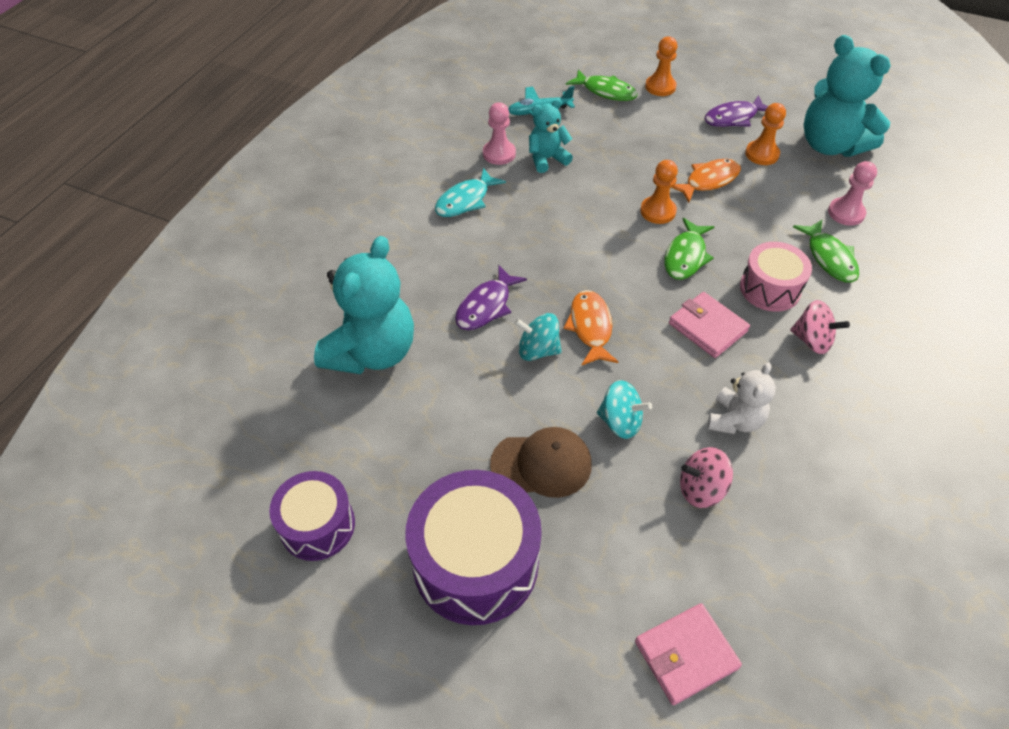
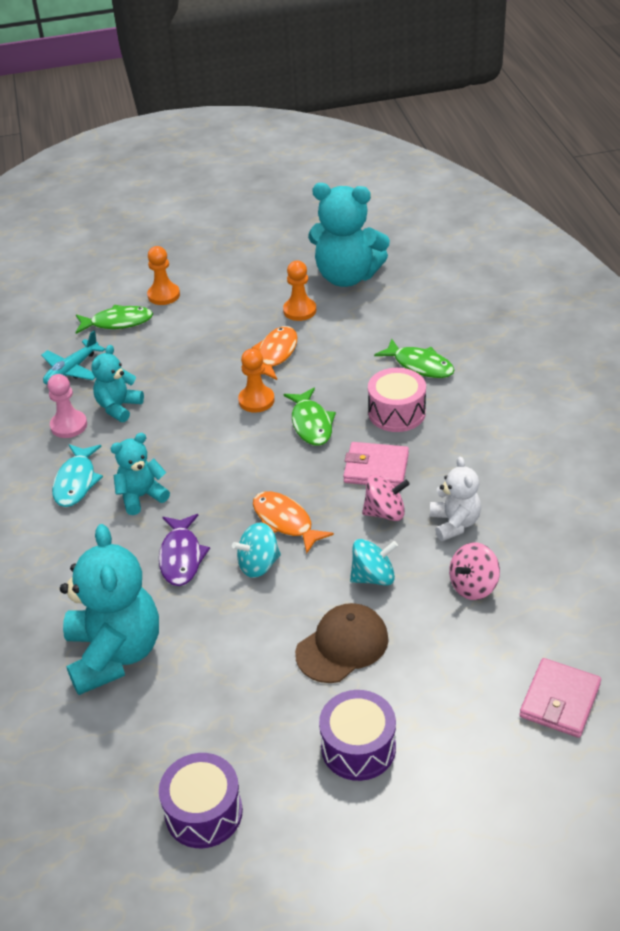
camera: 35 degrees left, 10 degrees down
purple drum [405,470,542,625] -> purple drum [319,690,396,781], size x0.61
purple fish [704,95,768,127] -> none
pink spinning top [790,300,850,354] -> pink spinning top moved to [362,475,410,521]
pink pawn [828,161,877,226] -> none
none -> turquoise teddy bear [110,433,170,515]

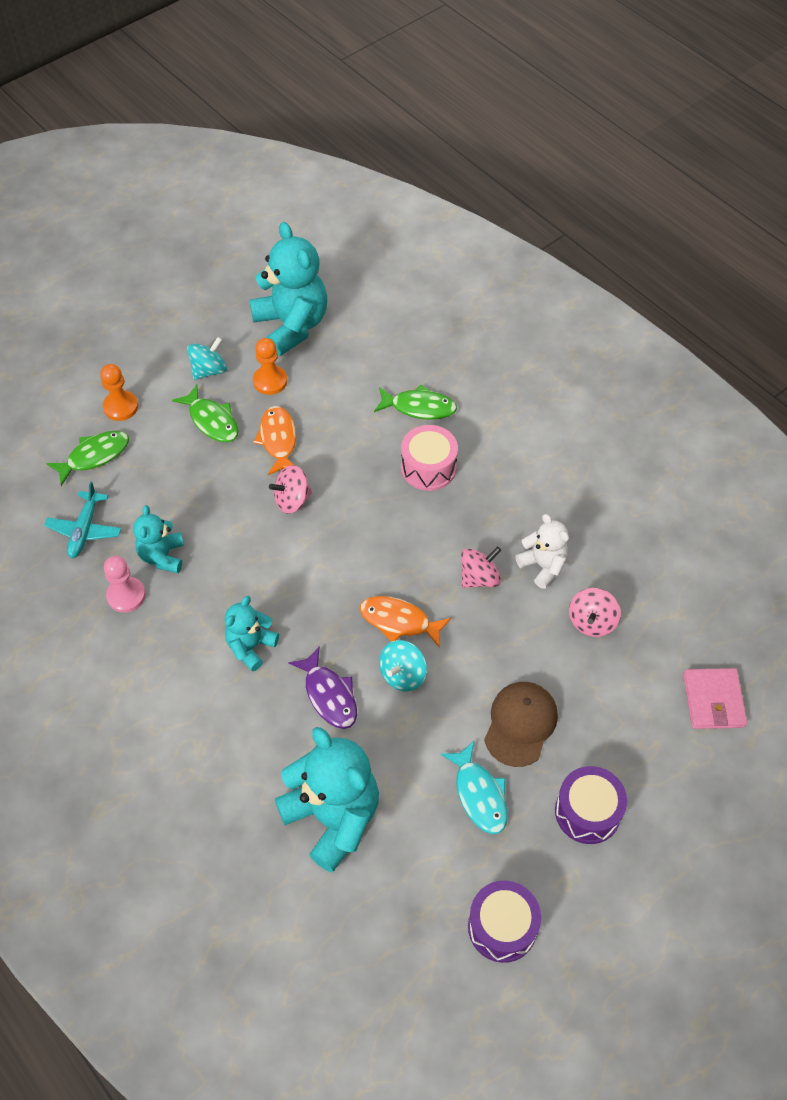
camera: 30 degrees left, 15 degrees up
turquoise fish [52,444,103,507] -> turquoise fish moved to [440,741,508,834]
orange pawn [238,349,275,413] -> pink spinning top [269,465,312,514]
green fish [283,388,336,446] -> green fish moved to [172,384,239,442]
turquoise teddy bear [308,183,390,287] -> turquoise teddy bear turned 105 degrees counterclockwise [250,222,327,356]
pink wallet [343,442,409,487] -> none
turquoise spinning top [350,539,398,586] -> turquoise spinning top moved to [187,337,227,380]

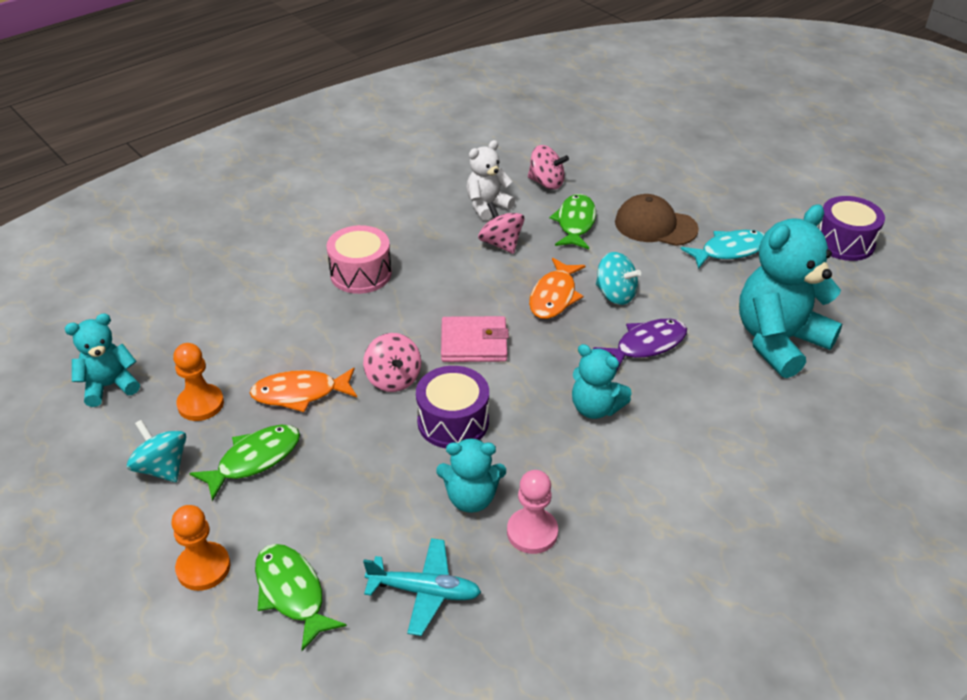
camera: 90 degrees left, 15 degrees down
turquoise teddy bear [250,222,327,356] -> turquoise teddy bear [65,313,140,407], size x0.55
green fish [374,384,457,420] -> green fish moved to [549,194,596,249]
purple drum [555,766,627,844] -> purple drum moved to [416,366,489,448]
pink wallet [683,668,747,729] -> pink wallet moved to [441,316,509,362]

